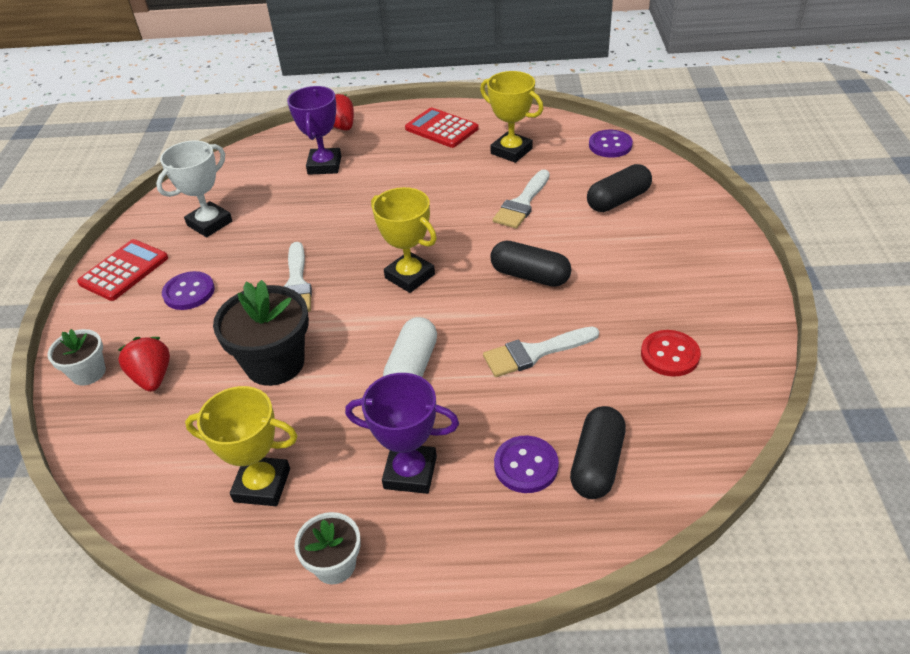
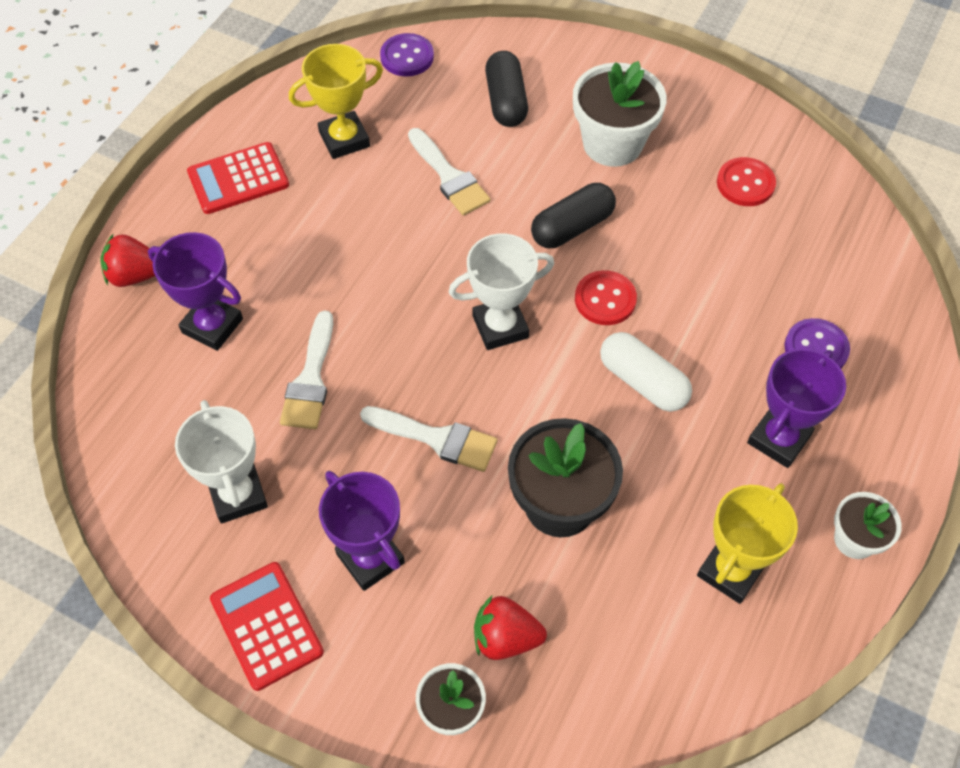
camera: 65 degrees left, 15 degrees up
purple button [162,271,215,310] -> purple trophy [319,471,405,591]
yellow trophy [371,187,437,293] -> white trophy [449,233,554,350]
white brush [483,326,599,377] -> white brush moved to [280,310,333,429]
black capsule [570,406,626,499] -> none
none -> white flower pot [573,61,667,167]
none -> red button [575,270,637,325]

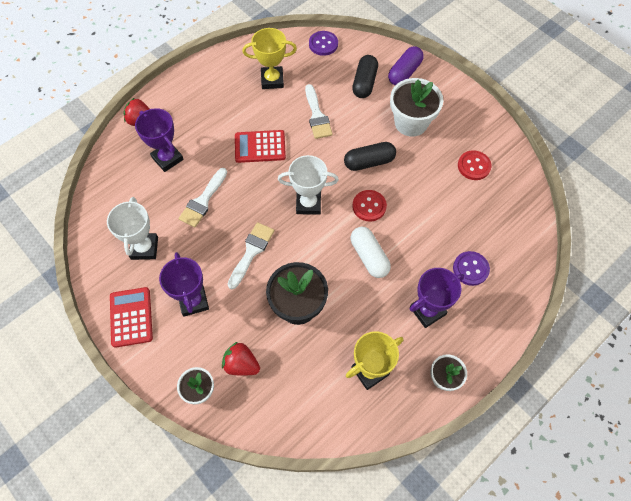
camera: 20 degrees right, 5 degrees up
red calculator [187,142,289,214] -> red calculator moved to [235,130,286,163]
white brush [360,406,497,472] -> white brush turned 105 degrees counterclockwise [228,222,274,289]
none -> purple capsule [388,46,424,85]

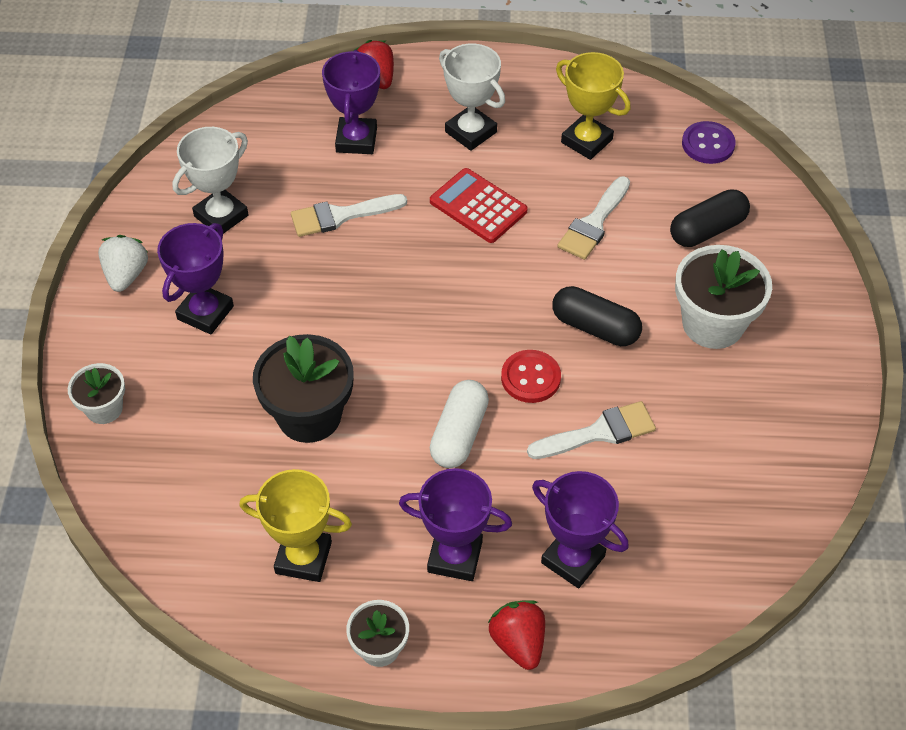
camera: 45 degrees right, 10 degrees down
red calculator [110,287,153,348] -> white strawberry [98,235,148,292]
red strawberry [222,342,260,376] -> red strawberry moved to [488,601,545,670]
white brush [228,222,274,289] -> white brush moved to [527,401,656,459]
white trophy [278,155,339,215] -> white trophy moved to [439,43,505,151]
purple capsule [388,46,424,85] -> none
purple button [453,251,490,286] -> purple trophy [532,471,629,588]
red button [458,150,491,180] -> none

